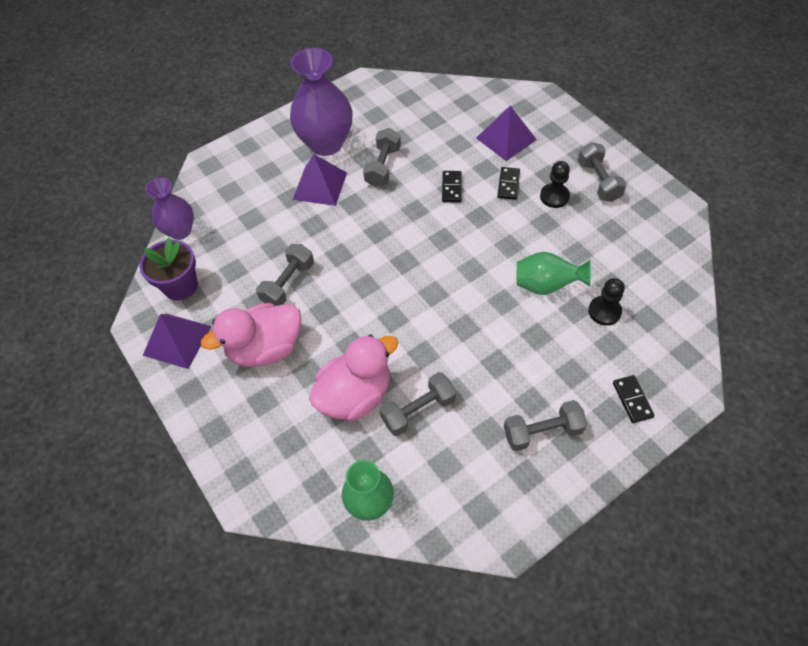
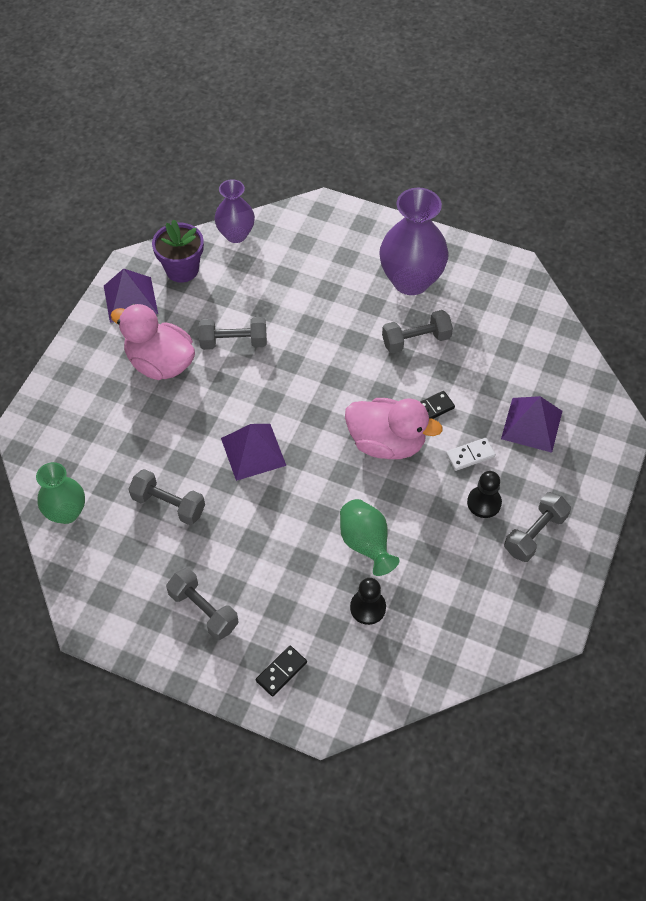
camera: 55 degrees right, 0 degrees up
purple pyramid [293,154,347,206] -> purple pyramid moved to [221,424,286,481]
pink duck [309,334,398,421] -> pink duck moved to [345,398,443,459]
black domino [497,167,520,200] -> white domino [446,438,496,471]

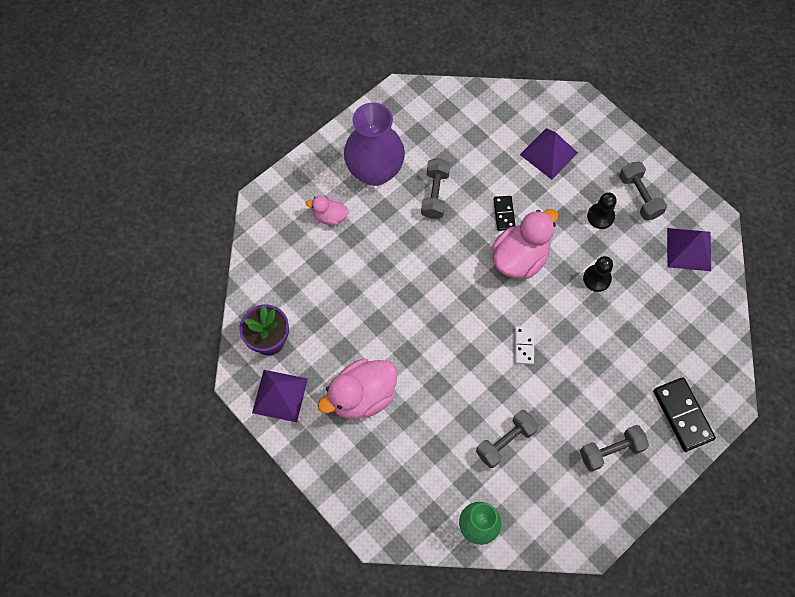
camera: 65 degrees left, 10 degrees up
grey dumbbell [199,317,267,350] -> none
purple vase [215,179,255,243] -> none
purple pyramid [221,424,286,481] -> purple pyramid moved to [667,228,711,271]
black domino [256,646,307,697] -> black domino [653,377,716,452], size x1.73
green vase [340,499,400,576] -> none
black pawn [350,578,386,625] -> black pawn moved to [583,256,613,292]
white domino [446,438,496,471] -> white domino moved to [514,326,534,365]
none -> pink duck [306,196,348,226]

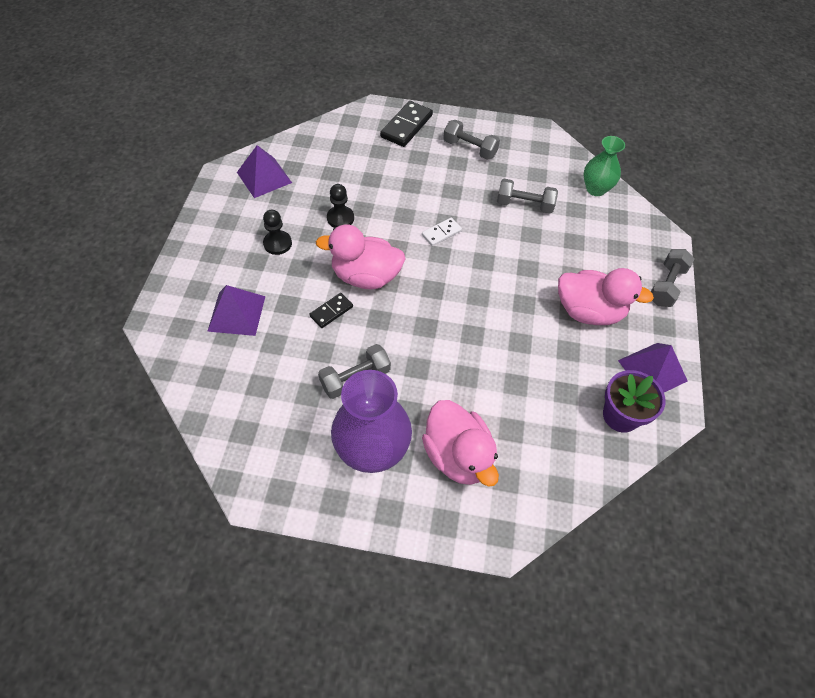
camera: 130 degrees left, 10 degrees down
pink duck [306,196,348,226] -> pink duck [422,400,499,487], size x1.88
grey dumbbell [619,162,667,220] -> grey dumbbell moved to [651,249,694,307]

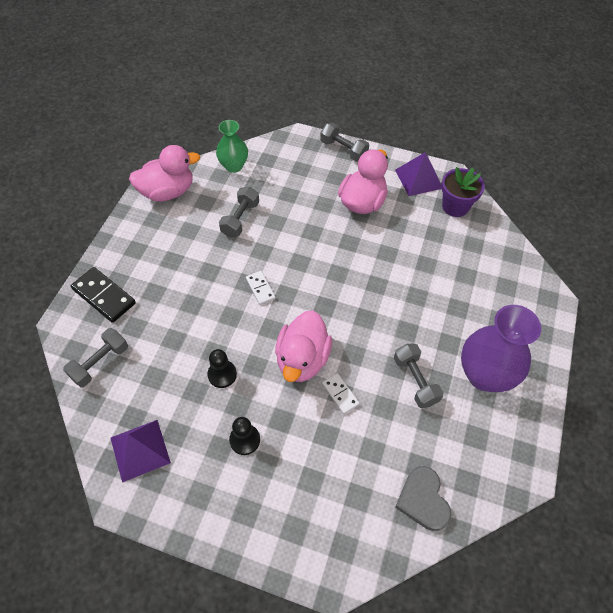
camera: 80 degrees left, 0 degrees up
purple pyramid [207,285,266,336] -> none
black domino [309,293,353,328] -> white domino [322,373,360,414]
pink duck [422,400,499,487] -> pink duck moved to [129,145,200,202]
grey dumbbell [443,120,500,160] -> grey dumbbell moved to [63,328,128,387]
none -> grey heart [395,466,452,531]

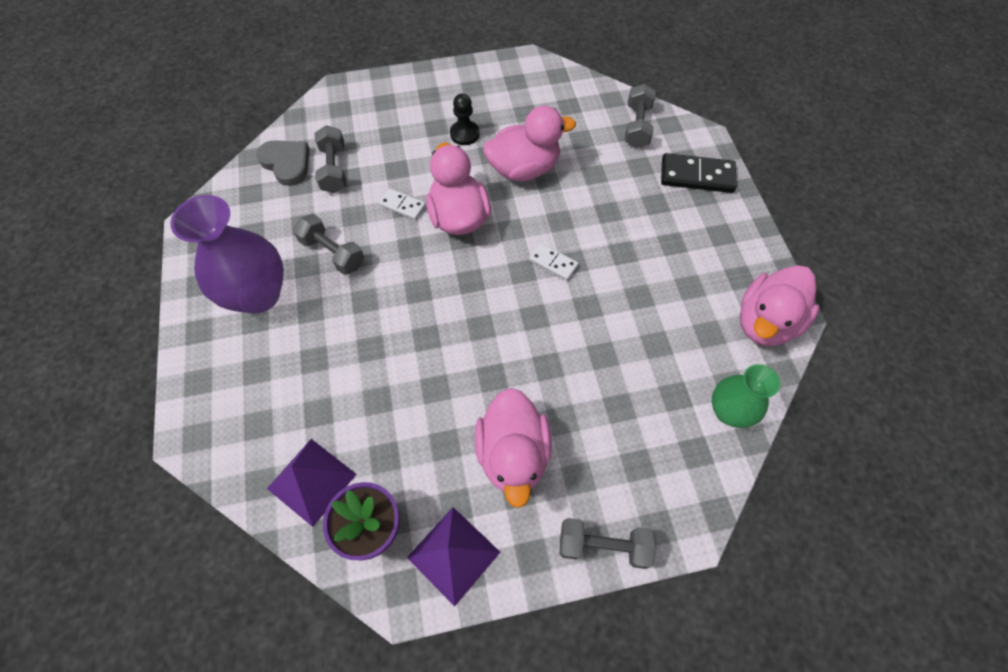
camera: 150 degrees right, 5 degrees up
purple pyramid [111,420,171,483] -> purple pyramid moved to [267,439,356,527]
black pawn [207,349,237,388] -> pink duck [483,106,576,181]
grey dumbbell [219,187,259,237] -> grey dumbbell moved to [315,125,346,193]

